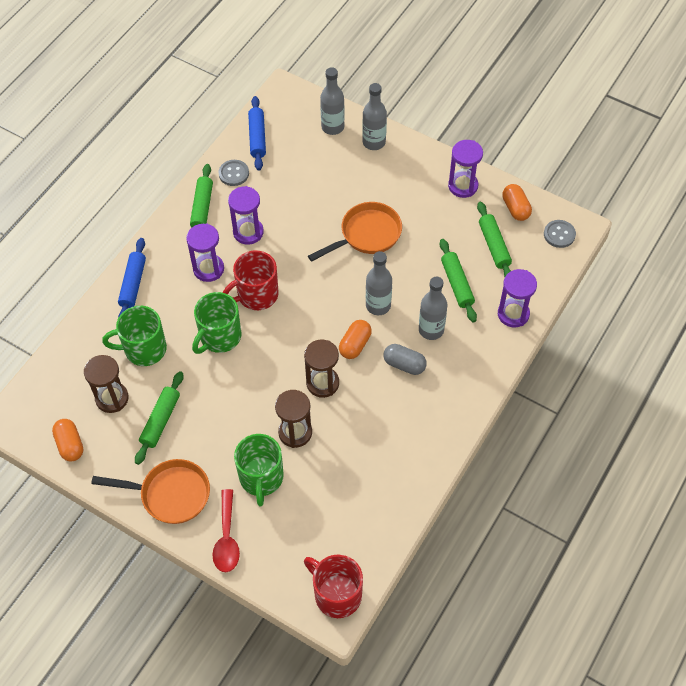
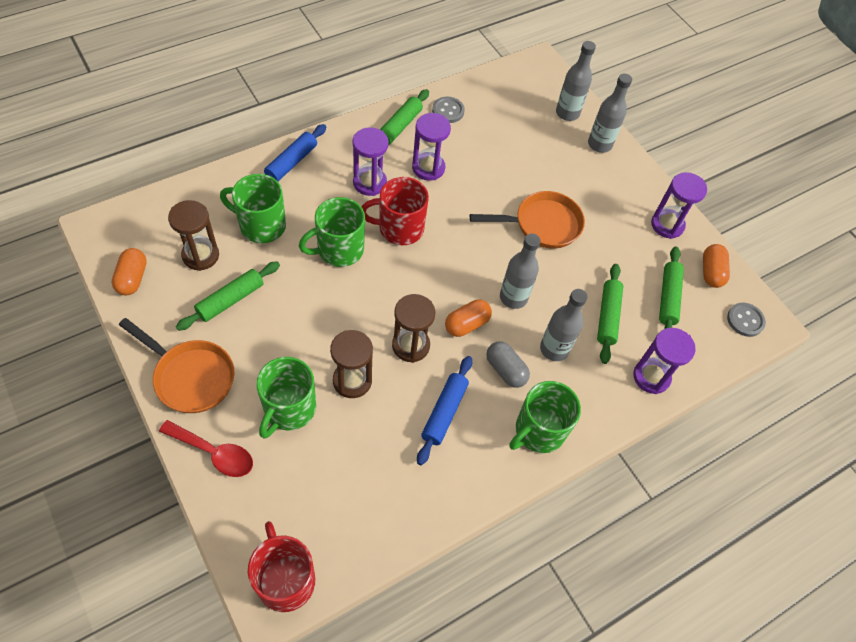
camera: 20 degrees right, 0 degrees up
red spoon [213,489,240,572] -> red spoon turned 90 degrees counterclockwise [159,420,253,477]
blue rolling pin [248,96,266,171] -> blue rolling pin moved to [417,356,472,465]
none -> green mug [509,381,581,453]

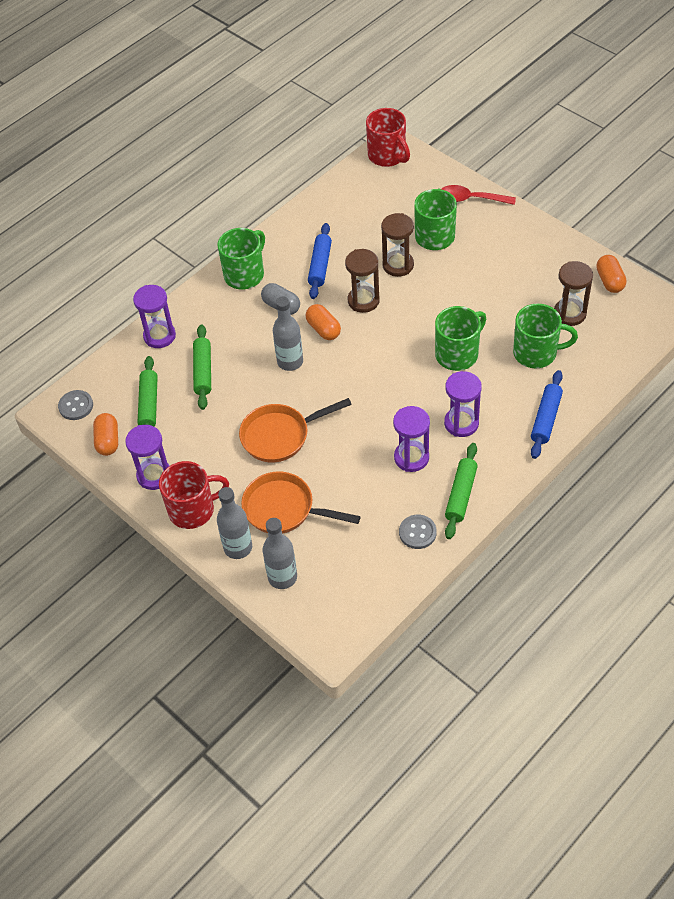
camera: 175 degrees right, 5 degrees down
orange pan [119,318,235,413] -> orange pan moved to [241,471,361,534]
green rolling pin [176,261,280,331] -> none
red mug [361,177,429,245] -> red mug moved to [159,461,229,529]
orange capsule [445,299,492,337] -> orange capsule turned 75 degrees counterclockwise [306,304,341,340]
grey bottle [540,289,587,361] -> none

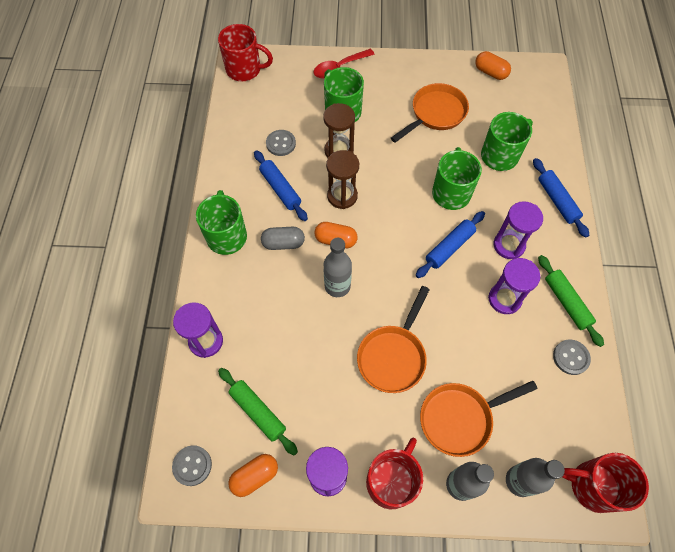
camera: 45 degrees left, 10 degrees up
orange capsule [93,413,118,456] -> orange capsule turned 75 degrees counterclockwise [228,454,278,497]
green rolling pin [193,325,211,410] -> none
brown hourglass [554,261,593,326] -> none
none -> grey button [266,130,296,156]
none -> orange pan [391,83,469,143]
none -> blue rolling pin [416,211,485,278]
none -> red mug [562,453,649,513]

